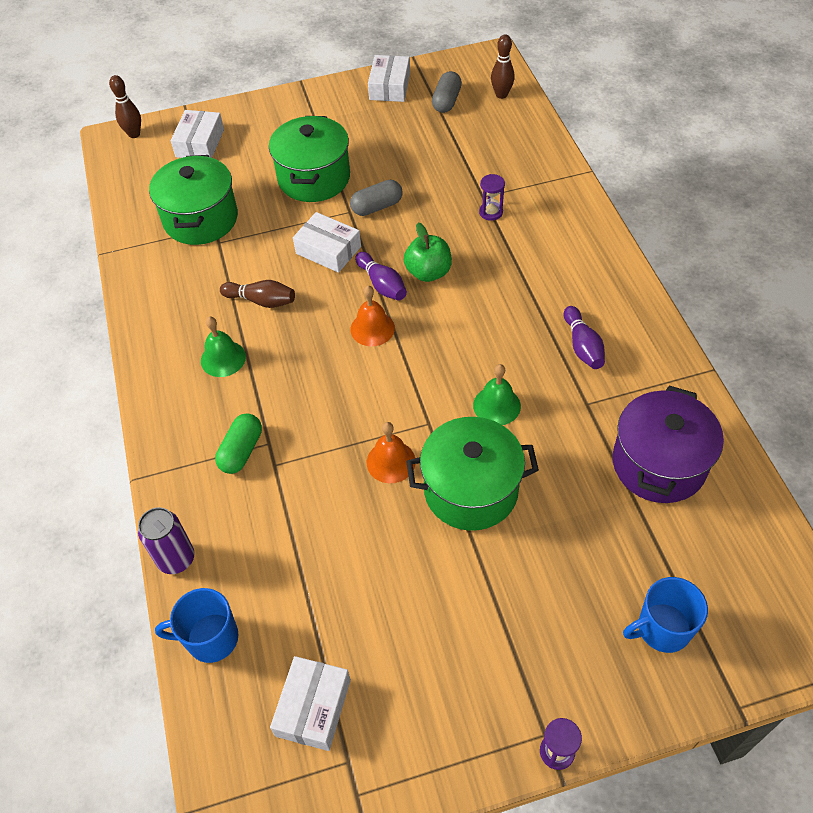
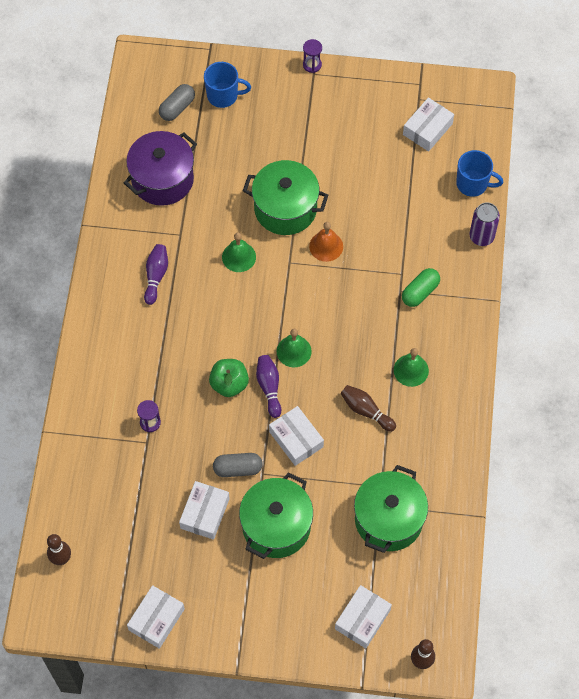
camera: 160 degrees left, 10 degrees up
orange bell [350,286,395,346] -> green bell [277,329,312,367]
grey capsule [432,71,462,113] -> grey capsule moved to [159,84,195,121]
none -> white box [179,481,230,540]

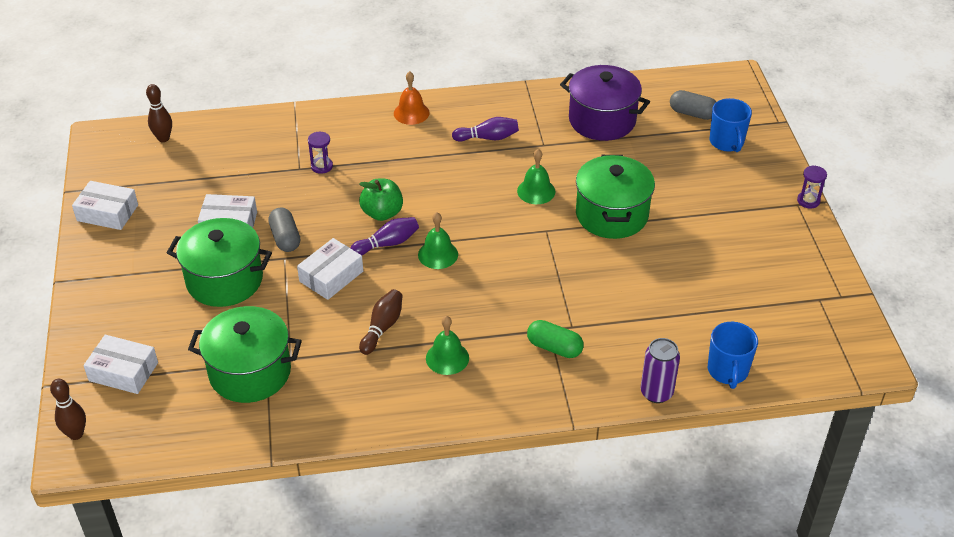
camera: 75 degrees right, 20 degrees down
orange bell [309,222,343,262] -> orange bell moved to [394,71,429,125]
white box [403,97,454,151] -> none

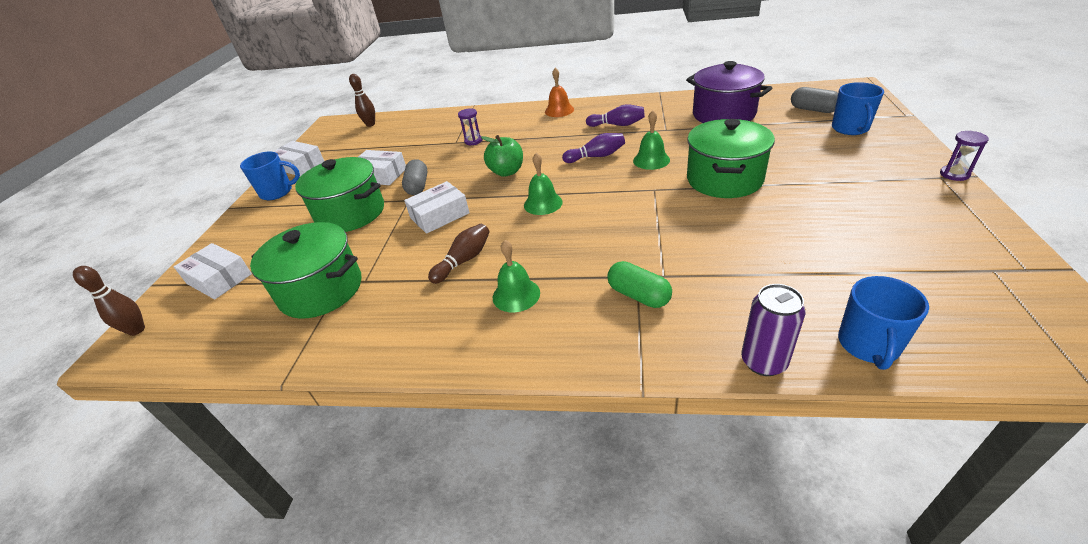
camera: 20 degrees right, 5 degrees down
purple bowling pin [350,217,419,255] -> purple bowling pin moved to [562,133,625,163]
none -> blue mug [240,152,300,200]

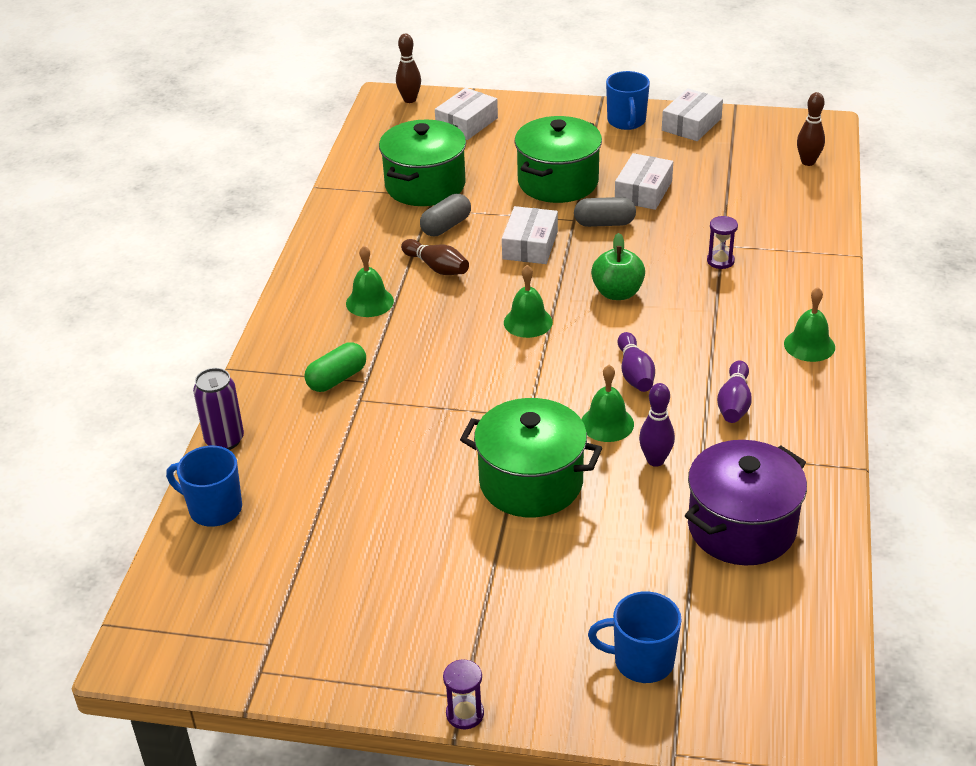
camera: 90 degrees right, 0 degrees up
white box [404,181,469,234] -> white box turned 45 degrees clockwise [502,206,558,264]
orange bell [545,68,574,117] -> green bell [784,287,835,362]
grey capsule [791,87,838,113] -> grey capsule moved to [420,194,471,236]
none -> purple bowling pin [639,383,675,467]

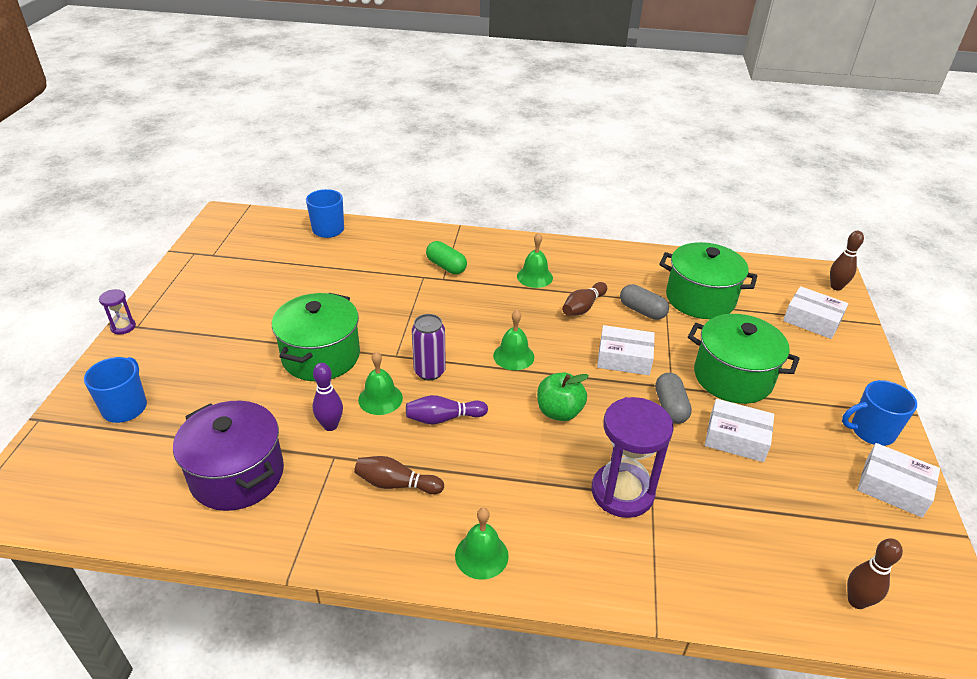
camera: 85 degrees right, 0 degrees up
purple can [193,368,244,450] -> purple can moved to [412,314,446,381]
purple hourglass [707,216,738,269] -> purple hourglass [592,397,674,518], size x2.18
purple bowling pin [717,360,752,423] -> brown bowling pin [354,456,444,494]

